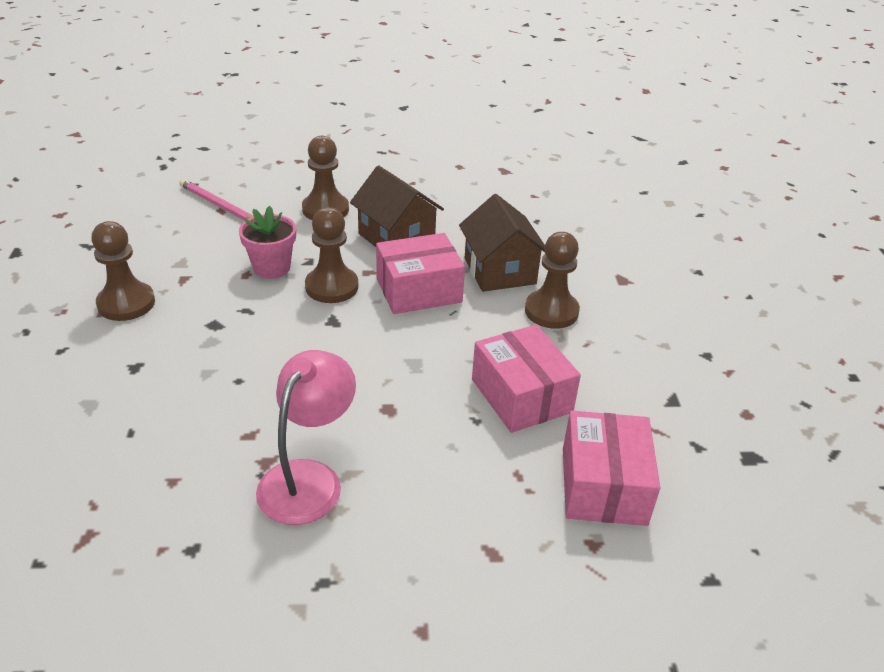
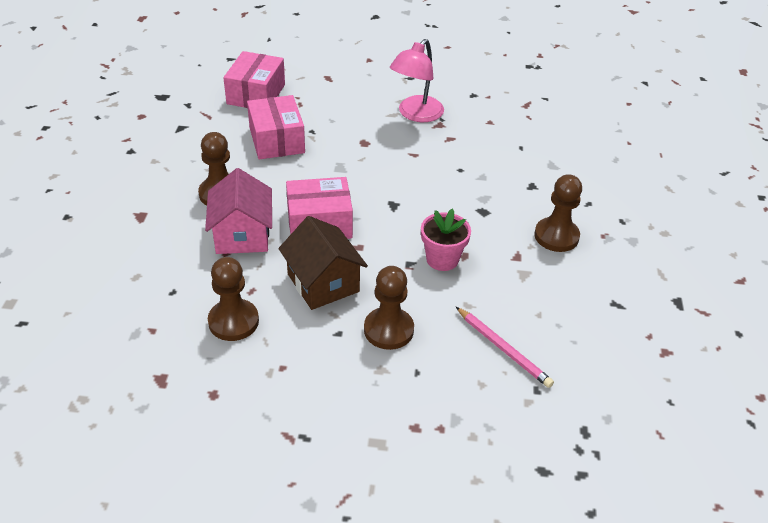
camera: 170 degrees left, 5 degrees up
brown pawn [305,207,358,303] -> brown pawn moved to [208,257,259,341]
brown house [459,194,545,292] -> pink house [205,168,272,254]

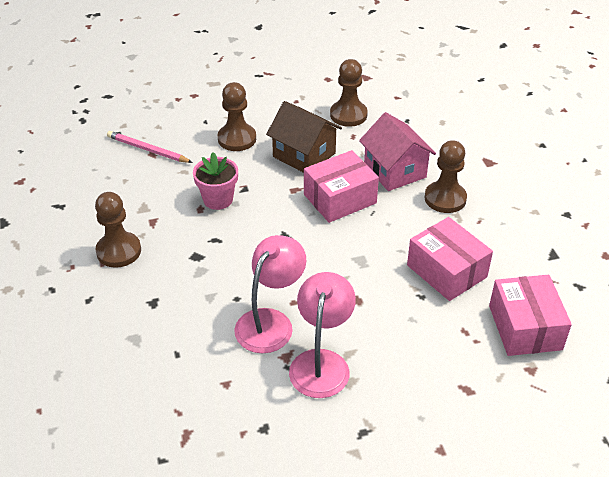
camera: 160 degrees right, 0 degrees up
none -> pink lamp [234,235,306,353]

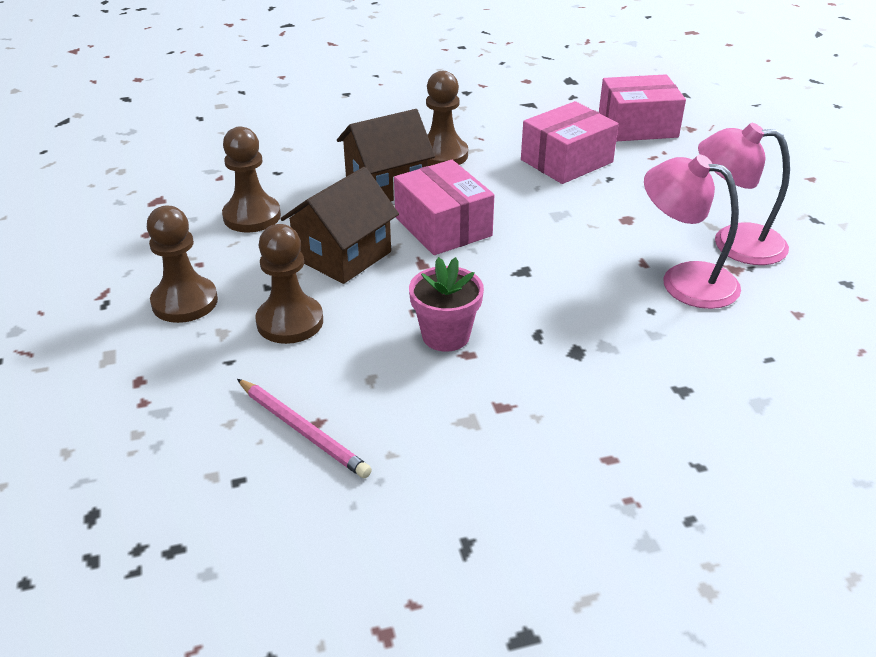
camera: 90 degrees left, 5 degrees down
brown pawn [95,192,141,268] -> brown pawn moved to [147,206,218,323]
pink pencil [107,131,193,163] -> pink pencil turned 75 degrees counterclockwise [237,379,372,478]
pink house [359,112,436,191] -> brown house [337,109,435,201]

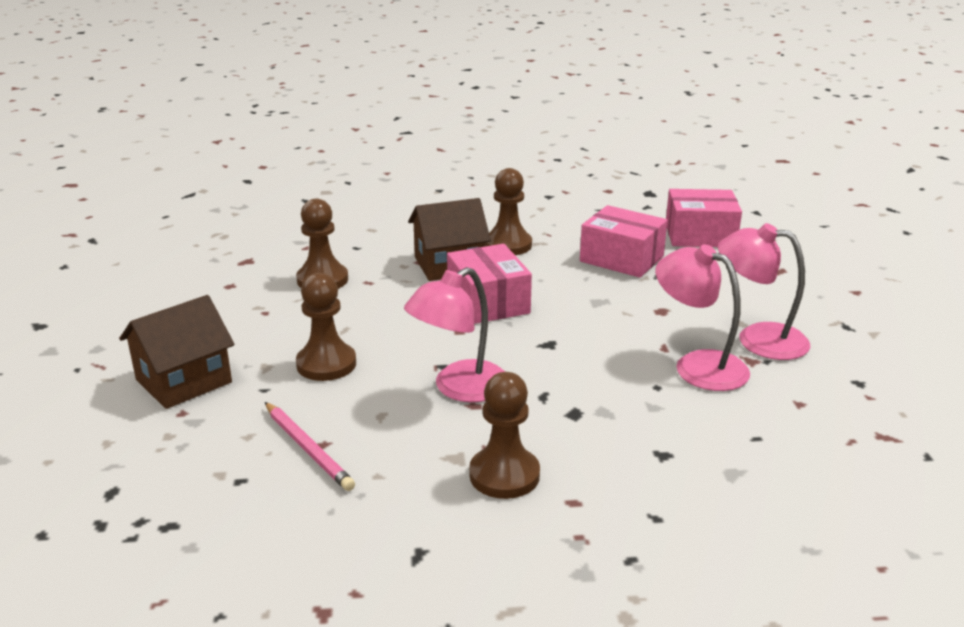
camera: 10 degrees right, 10 degrees down
brown pawn [147,206,218,323] -> brown pawn moved to [469,372,540,499]
brown house [280,167,399,284] -> brown house moved to [119,295,234,409]
pink flower pot [409,257,484,352] -> pink lamp [404,267,505,402]
pink box [521,101,619,184] -> pink box turned 60 degrees clockwise [580,205,667,278]

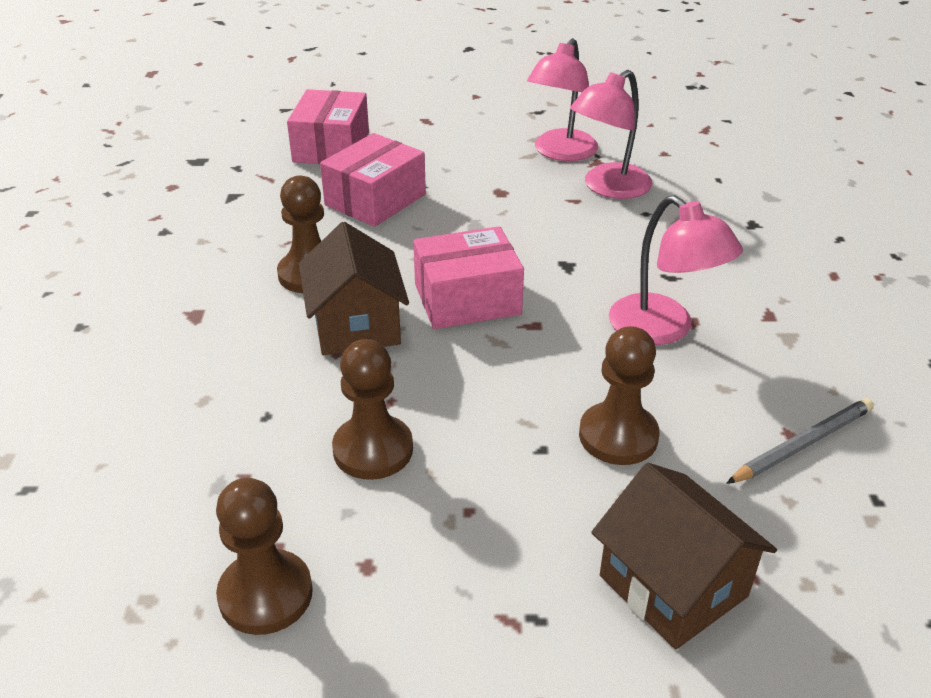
camera: 85 degrees left, 10 degrees up
pink pencil [265,402,355,491] -> grey pencil [726,398,874,484]
brown pawn [469,372,540,499] -> brown pawn moved to [216,478,313,635]

